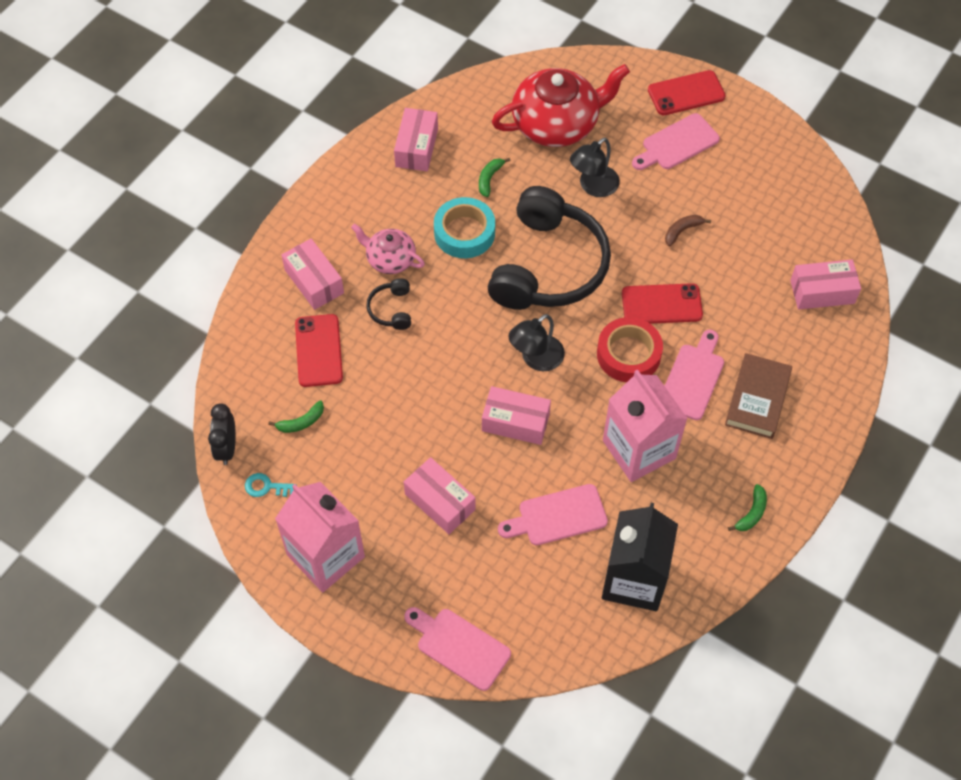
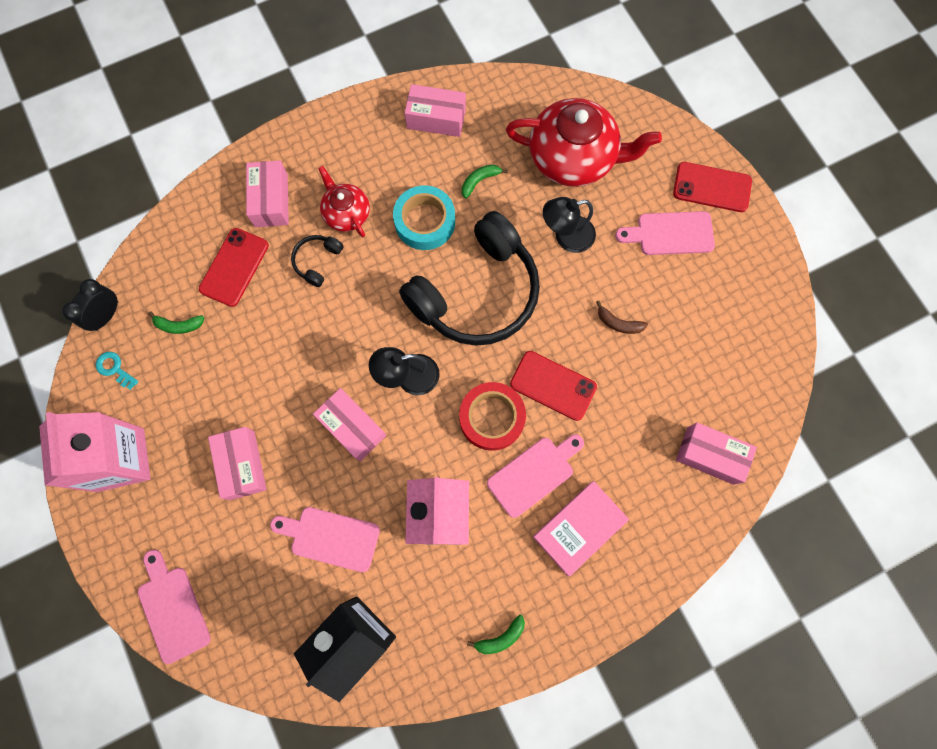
camera: 30 degrees right, 15 degrees up
pink teapot [351,224,425,274] -> red teapot [318,166,370,237]
pink box [394,108,438,171] -> pink box turned 60 degrees clockwise [405,84,466,137]
brown banana [665,215,711,247] -> brown banana turned 150 degrees counterclockwise [596,301,648,334]
brown book [725,353,792,439] -> pink book [533,481,629,576]

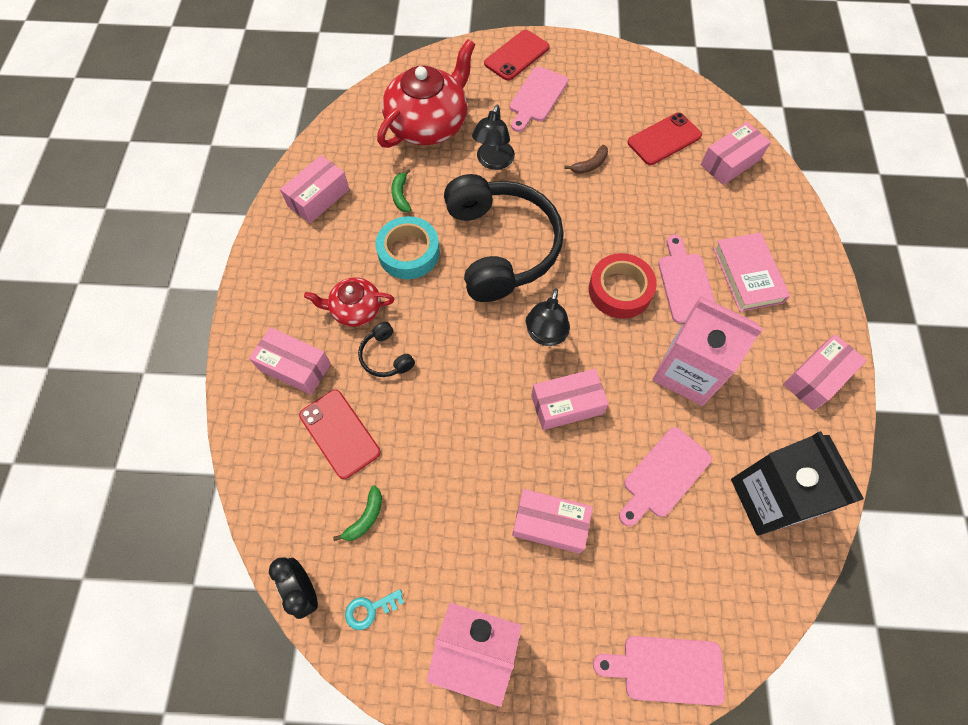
camera: 60 degrees left, 10 degrees down
green banana [467,615,525,654] -> pink box [783,334,867,411]
red phone [510,351,597,421] -> red phone moved to [628,113,702,165]

